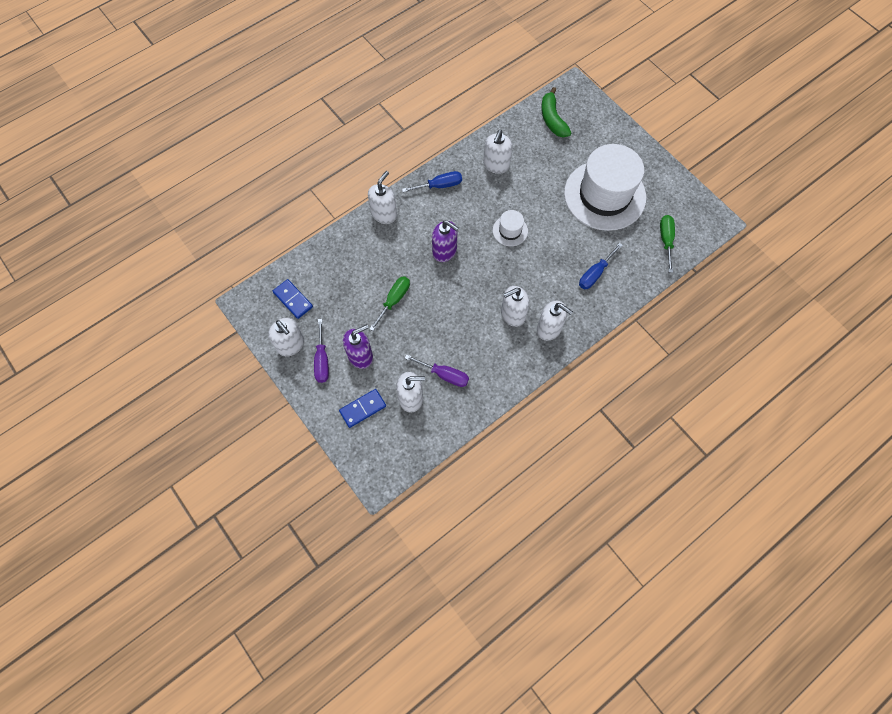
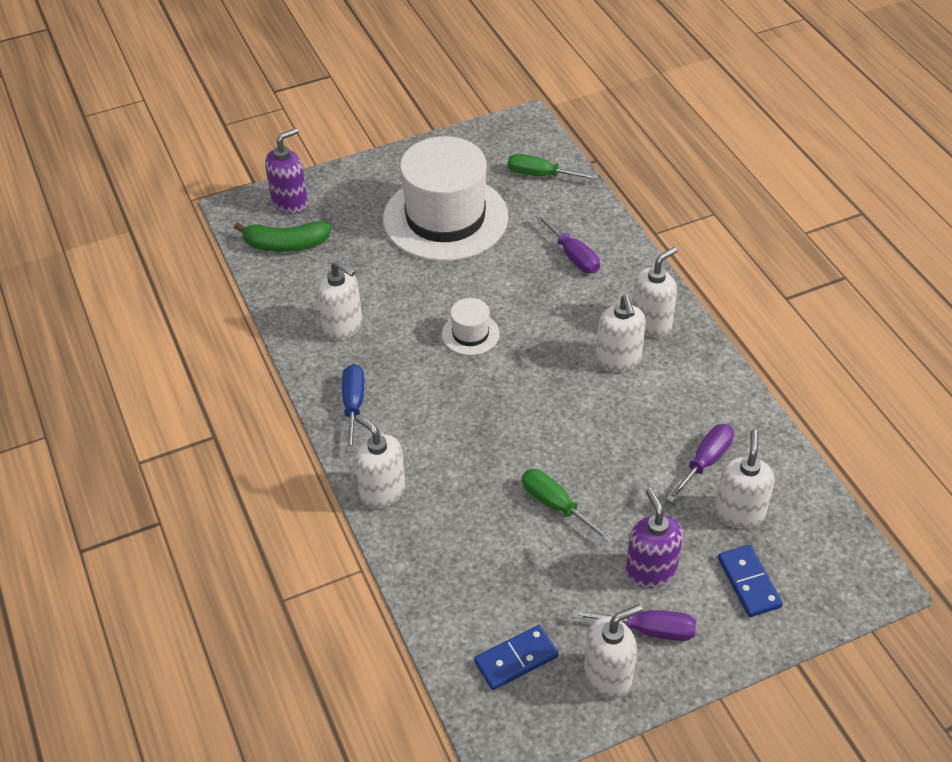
camera: 75 degrees left, 20 degrees down
purple soap dispenser [432,220,459,262] -> purple soap dispenser moved to [265,128,308,214]
blue screwdriver [579,243,623,289] -> purple screwdriver [535,213,600,273]

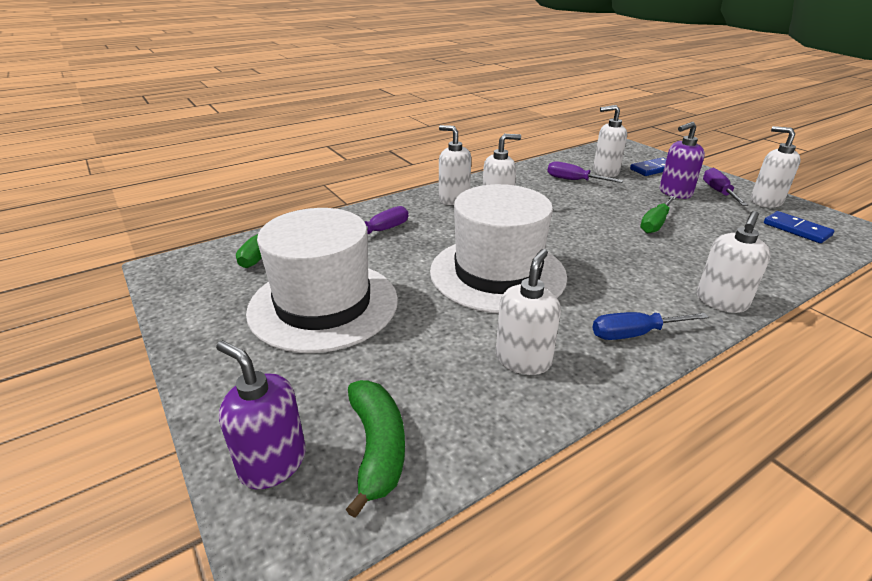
camera: 100 degrees left, 15 degrees down
white hat [442,298,500,355] -> white hat [430,184,567,313], size x2.35

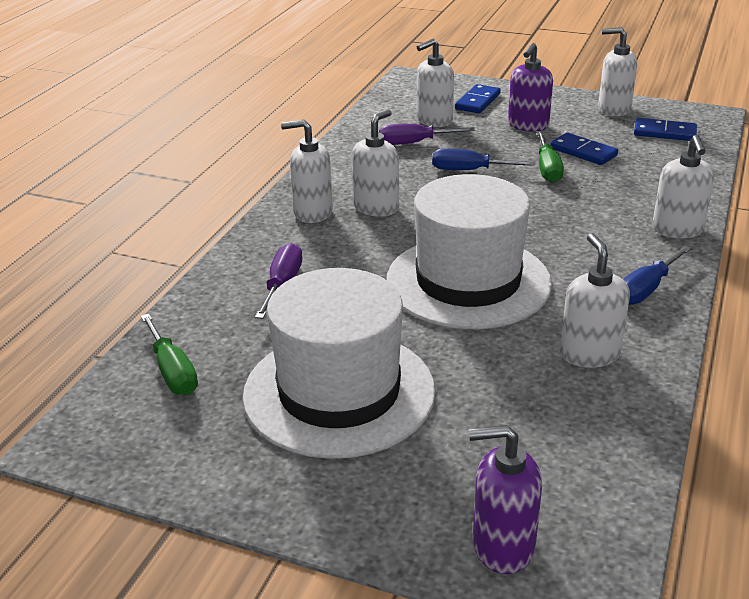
camera: 35 degrees left, 0 degrees up
green banana [346,380,405,518] -> none
purple screwdriver [703,168,748,206] -> none
none -> blue screwdriver [432,148,535,170]
none -> blue domino [550,133,618,165]

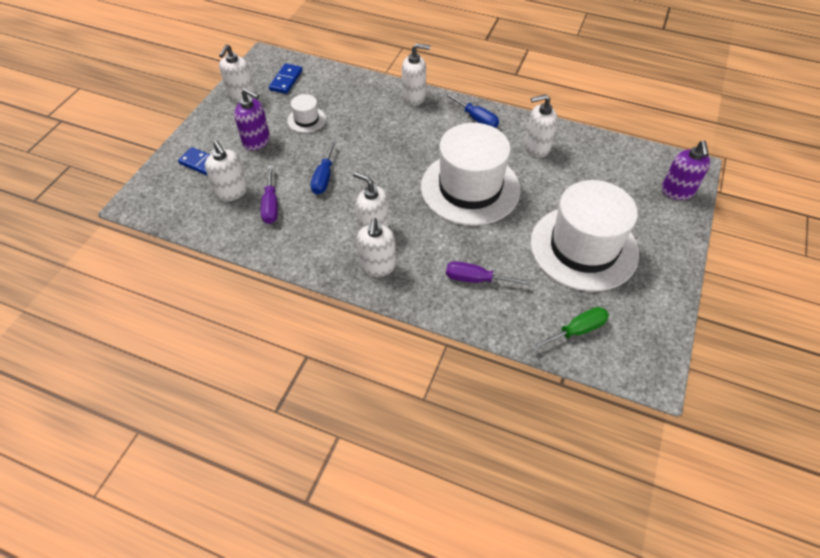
camera: 90 degrees left, 20 degrees up
green screwdriver [537,131,564,183] -> none
blue domino [550,133,618,165] -> white hat [287,94,326,133]

